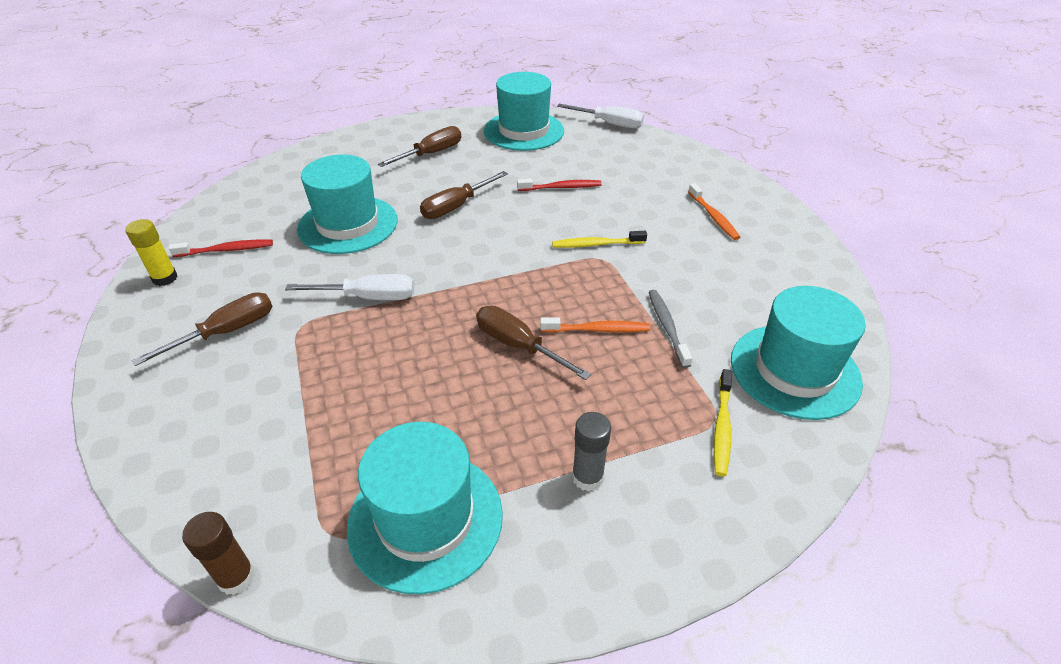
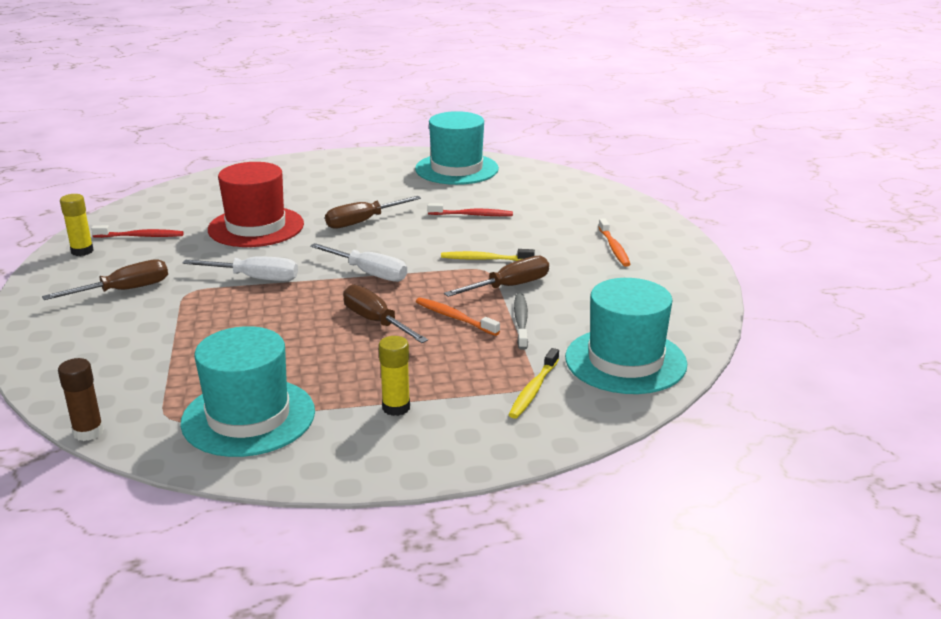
camera: 10 degrees right, 15 degrees down
turquoise hat [297,155,398,254] -> red hat [208,162,304,247]
brown screwdriver [378,126,461,167] -> brown screwdriver moved to [444,256,549,297]
orange toothbrush [540,317,650,332] -> orange toothbrush turned 150 degrees counterclockwise [416,297,500,336]
white screwdriver [557,104,644,129] -> white screwdriver moved to [310,243,407,282]
grey glue stick [572,412,611,491] -> yellow glue stick [379,336,410,416]

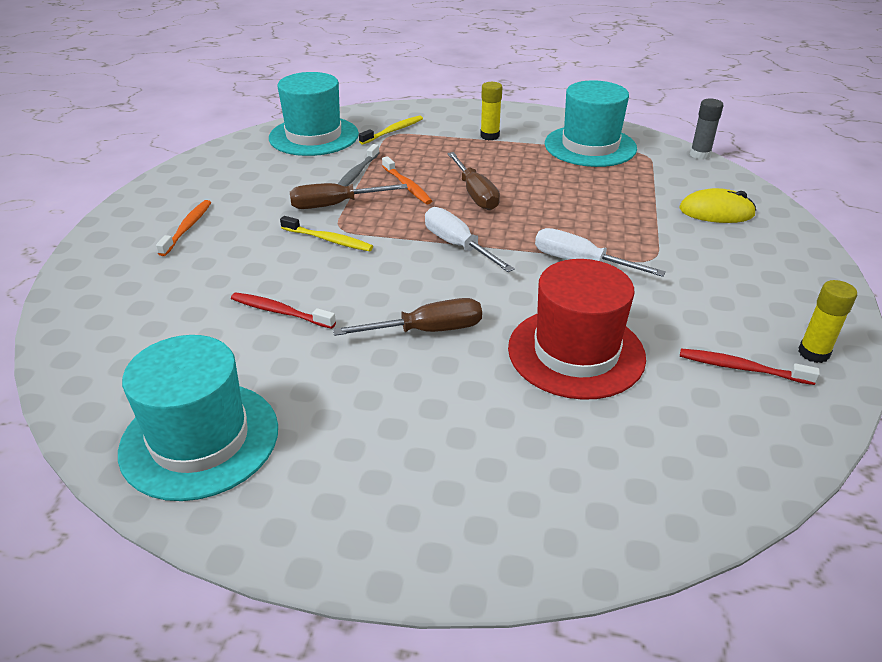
camera: 160 degrees left, 10 degrees up
brown screwdriver [42,259,168,300] -> none
brown glue stick [58,358,104,441] -> grey glue stick [690,99,724,160]
none -> yellow mouse [679,188,756,223]

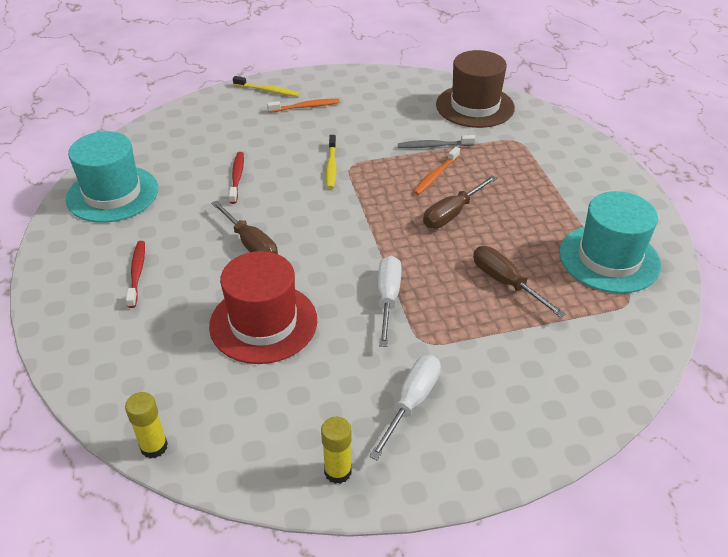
camera: 65 degrees right, 5 degrees up
turquoise hat [269,72,359,156] -> brown hat [436,50,515,128]
brown screwdriver [290,183,408,209] -> brown screwdriver moved to [473,246,566,318]
yellow toothbrush [359,116,423,145] -> yellow toothbrush moved to [233,76,300,97]
white screwdriver [425,207,515,272] -> white screwdriver moved to [369,355,441,460]
yellow glue stick [480,82,502,140] -> yellow glue stick moved to [125,392,168,459]
yellow mouse [679,188,756,223] -> none
red toothbrush [680,348,820,385] -> red toothbrush moved to [126,241,145,308]
grey glue stick [690,99,724,160] -> none

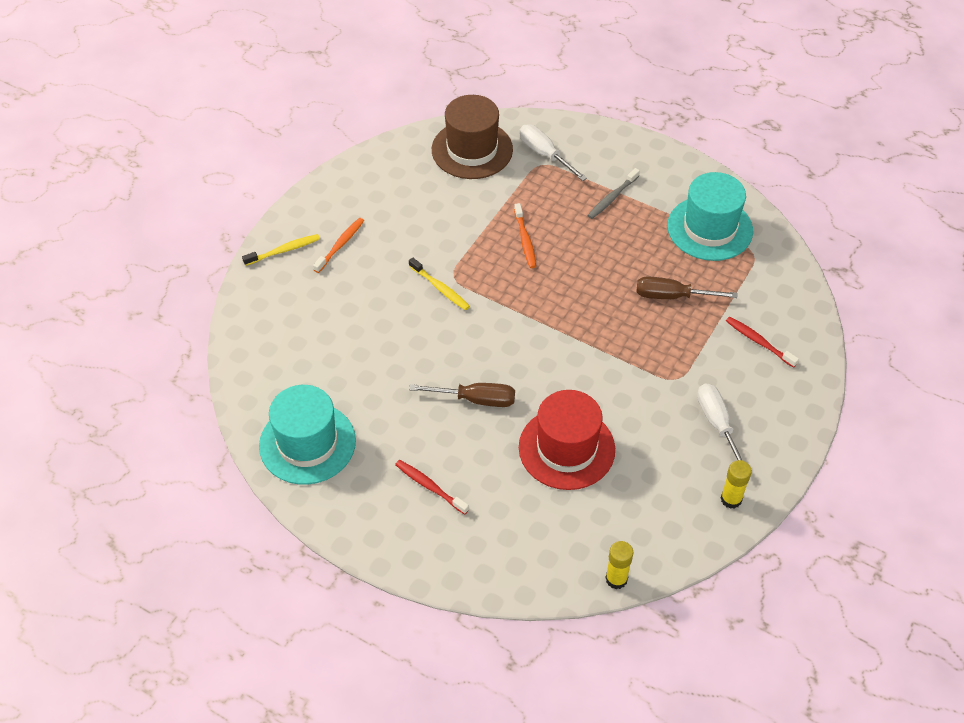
camera: 45 degrees left, 10 degrees up
red toothbrush [229,152,244,204] -> red toothbrush moved to [726,317,799,368]
white screwdriver [378,256,401,347] -> white screwdriver moved to [519,124,587,181]
grey toothbrush [398,135,476,148] -> grey toothbrush moved to [587,168,640,219]
brown screwdriver [423,175,497,228] -> none

